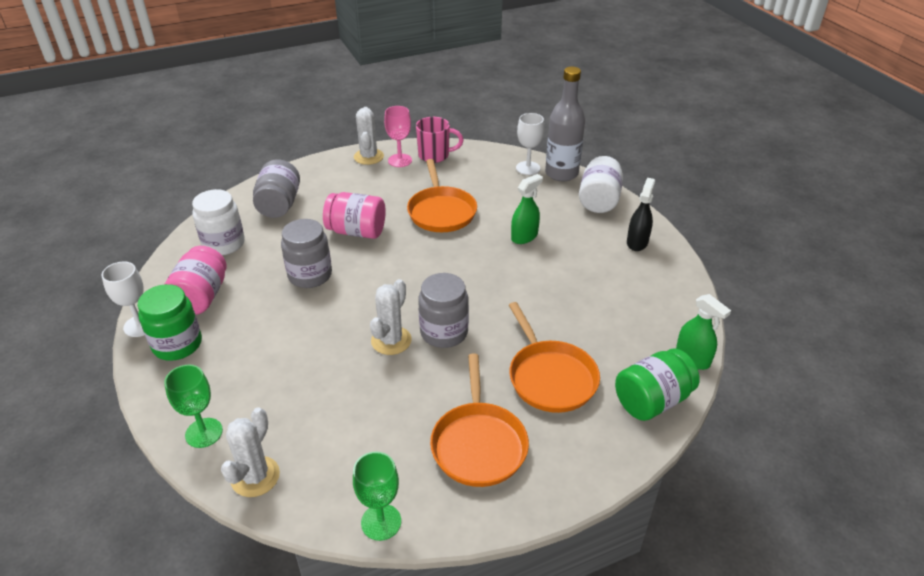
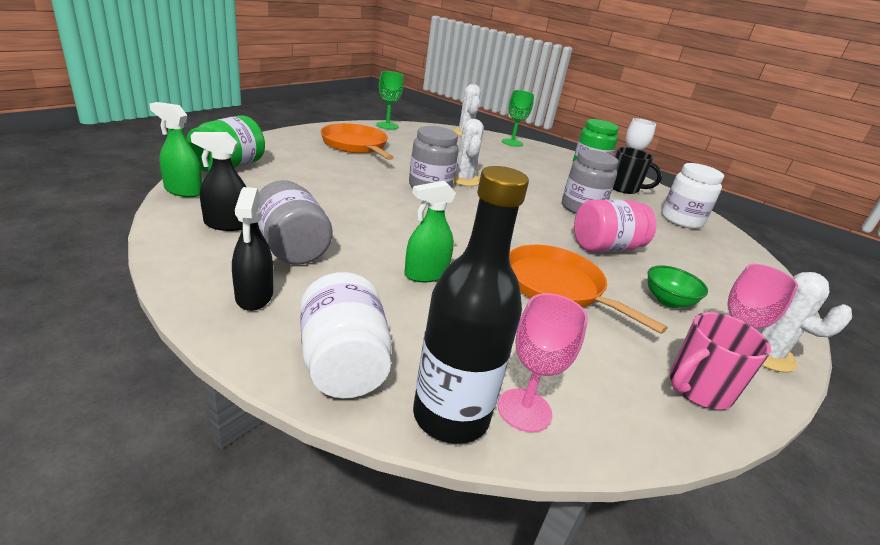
camera: 145 degrees right, 10 degrees down
pink jar [165,246,226,315] -> black mug [613,147,662,194]
grey jar [253,160,300,218] -> grey jar moved to [258,180,333,265]
orange pan [509,302,600,413] -> none
green spray bottle [511,174,543,244] -> green spray bottle turned 45 degrees clockwise [404,181,456,282]
white goblet [516,113,544,175] -> pink goblet [498,293,588,432]
grey bottle [545,67,585,181] -> black bottle [413,166,529,444]
none -> black spray bottle [191,132,246,231]
none -> green bowl [648,265,708,308]

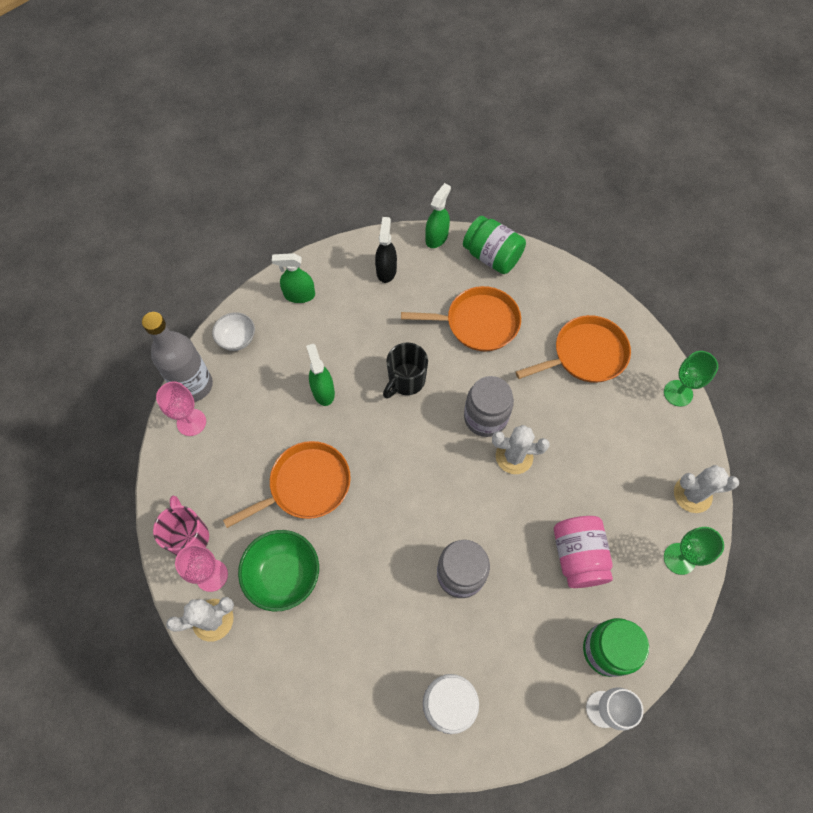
camera: 105 degrees right, 35 degrees up
black spray bottle [232,187,273,311] -> green spray bottle [272,253,315,303]
grey jar [258,180,333,265] -> none
white jar [300,272,392,398] -> white bowl [212,312,255,351]
black bottle [413,166,529,444] -> grey bottle [142,312,213,402]
pink jar [574,199,656,252] -> pink jar moved to [554,516,613,588]
black mug [613,147,662,194] -> black mug moved to [383,343,428,399]
green bowl [648,265,708,308] -> green bowl [238,530,319,612], size x1.62
none -> orange pan [401,286,521,352]

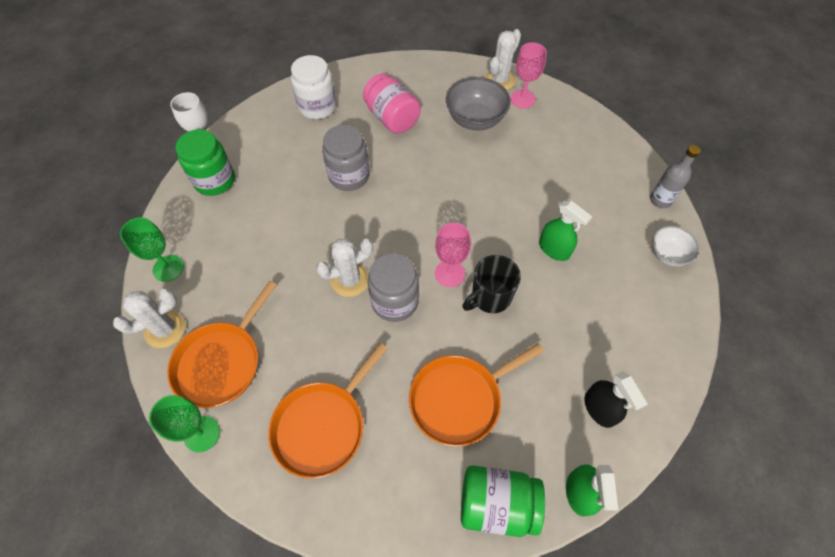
camera: 150 degrees right, 5 degrees down
grey bottle [142,312,213,402] -> grey bottle [650,145,700,208], size x0.59
pink mug [153,496,209,555] -> none
pink goblet [156,381,206,436] -> pink goblet moved to [435,223,471,287]
orange pan [223,441,351,528] -> orange pan moved to [167,281,277,408]
green bowl [238,530,319,612] -> grey bowl [446,77,511,130]
green spray bottle [272,253,315,303] -> none
black mug [383,343,428,399] -> black mug turned 135 degrees counterclockwise [463,255,521,313]
pink jar [554,516,613,588] -> pink jar moved to [363,74,421,134]

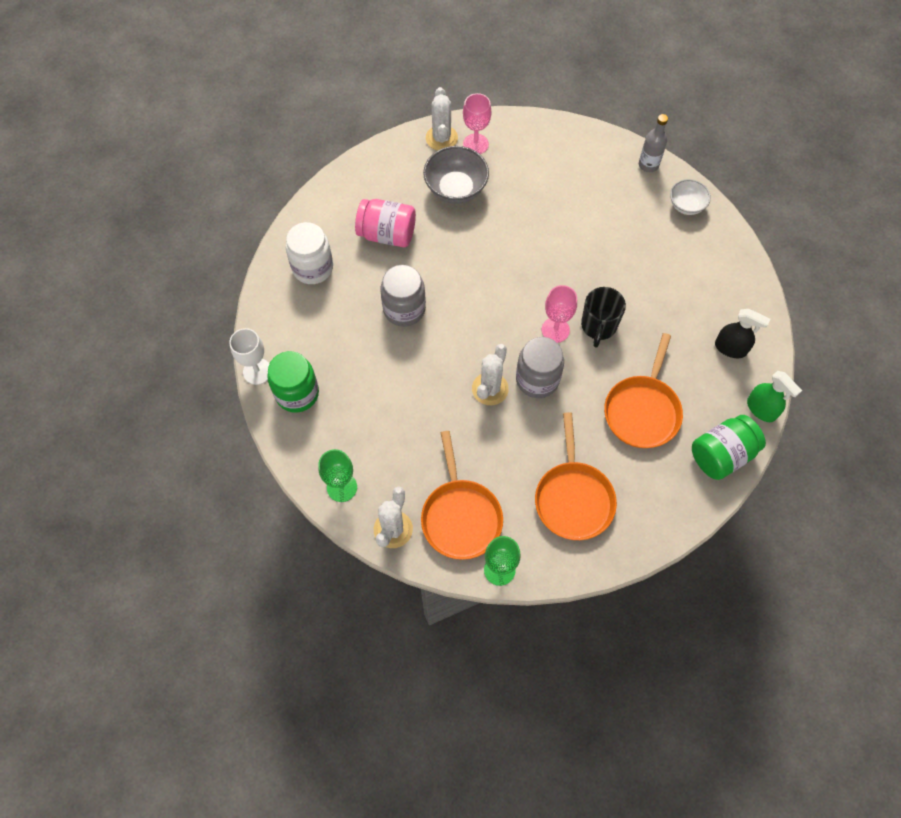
camera: 40 degrees left, 5 degrees up
green spray bottle [539,201,592,261] -> none

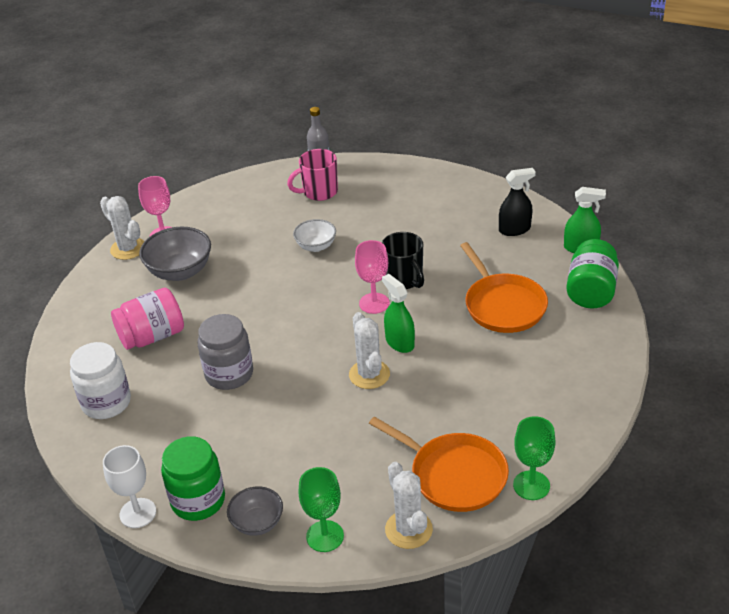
camera: 40 degrees left, 25 degrees down
grey jar [516,337,564,398] -> green spray bottle [382,274,415,353]
orange pan [535,412,617,540] -> none
white bowl [670,179,711,215] -> white bowl moved to [293,219,336,252]
none -> grey bowl [227,486,283,536]
none -> pink mug [287,149,338,201]

